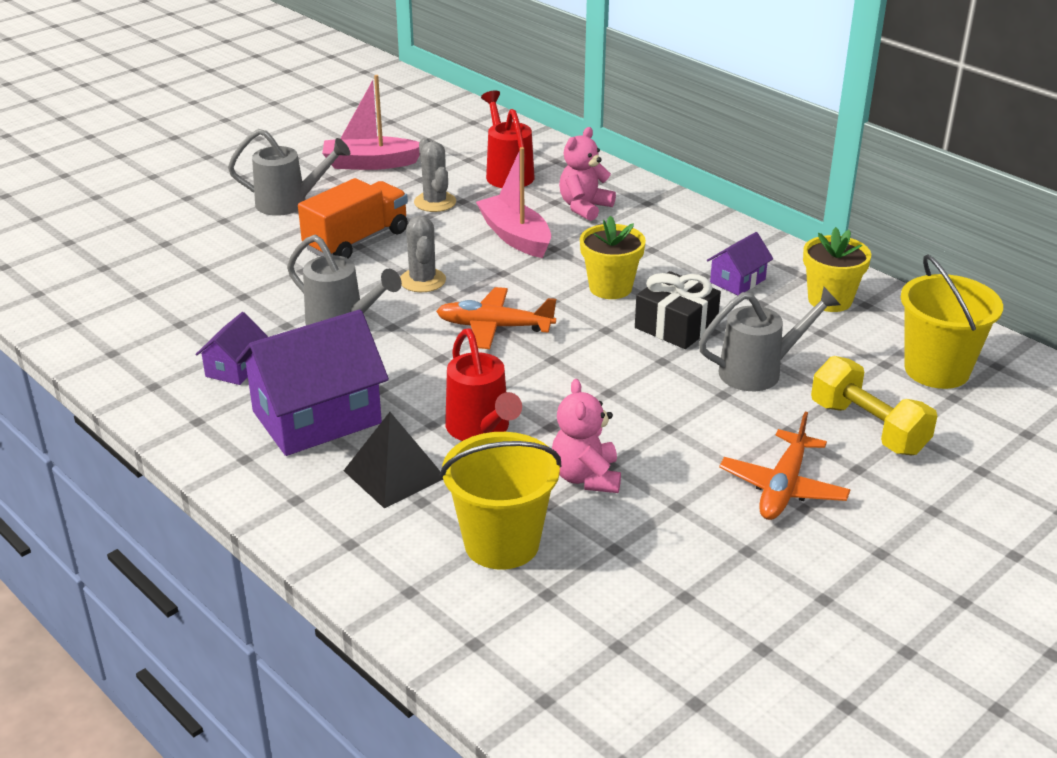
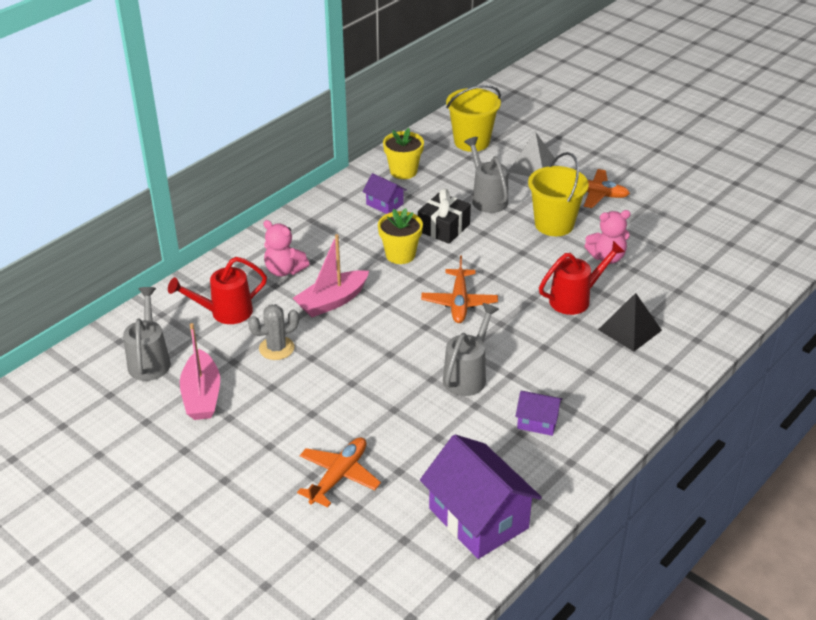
camera: 95 degrees left, 5 degrees up
grey watering can [228,129,350,216] -> grey watering can moved to [123,287,171,381]
purple house [236,310,389,456] -> purple house moved to [420,434,542,559]
orange truck [298,178,408,259] -> none
grey cactus [400,216,446,292] -> none
yellow bucket [440,432,561,570] -> yellow bucket moved to [528,152,589,236]
yellow dumbbell [811,356,937,456] -> grey pyramid [508,132,556,177]
none -> orange plane [297,437,381,507]

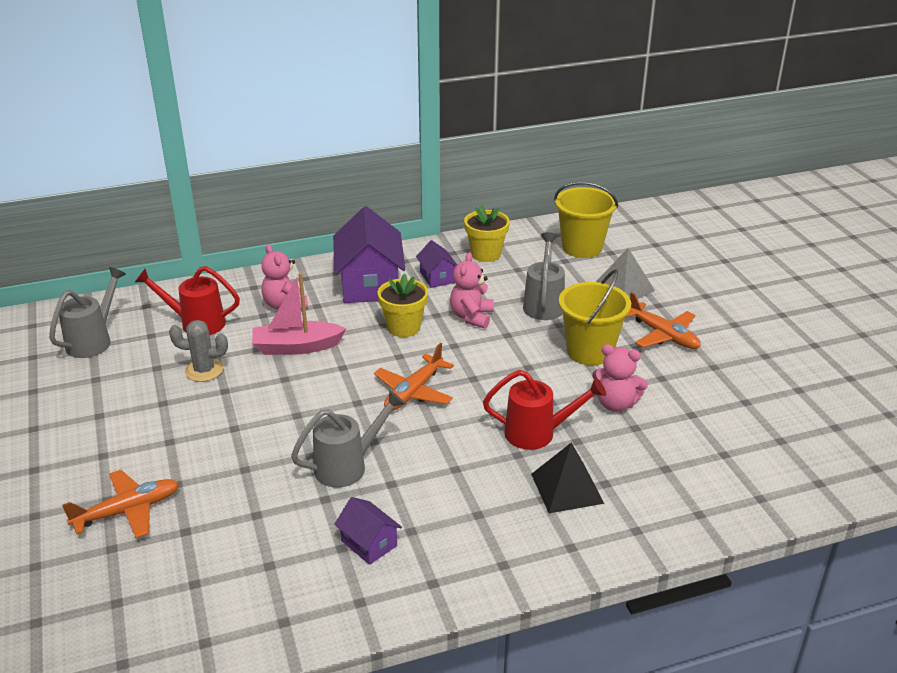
camera: 30 degrees right, 5 degrees down
pink boat [180,323,220,420] -> none
black gift [418,188,471,244] -> pink teddy bear [450,252,494,329]
purple house [420,434,542,559] -> purple house moved to [333,206,405,303]

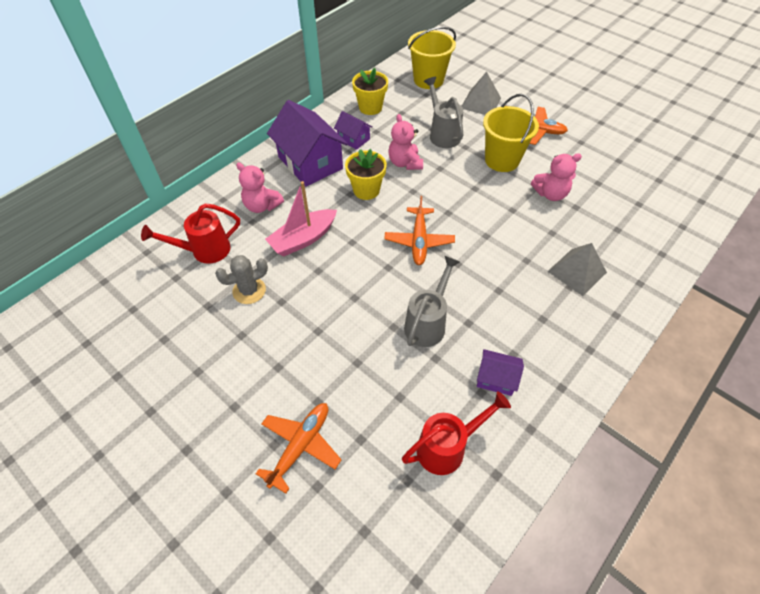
camera: 30 degrees left, 20 degrees up
grey watering can [49,267,126,358] -> none
red watering can [483,370,606,450] -> red watering can moved to [402,391,511,475]
black pyramid [531,443,604,513] -> grey pyramid [547,243,607,296]

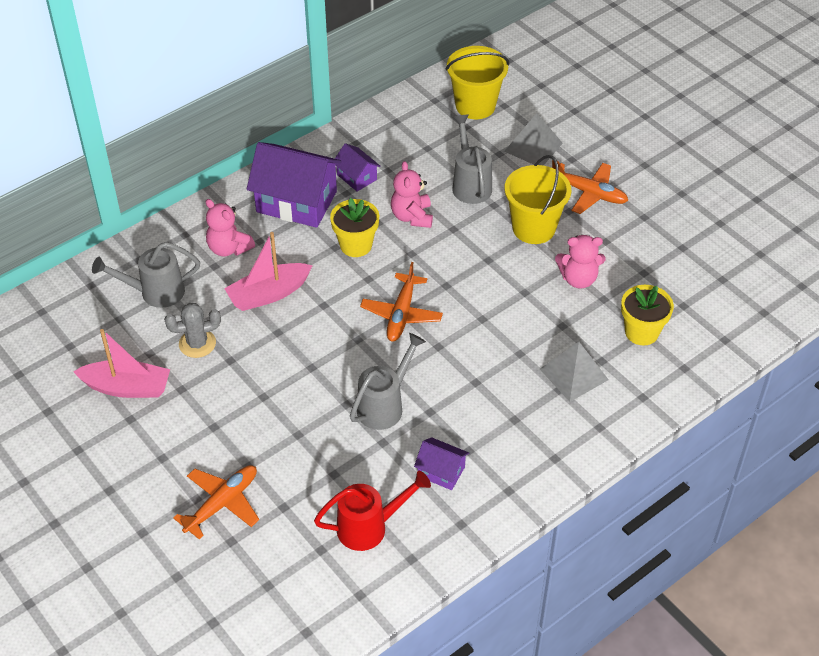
camera: 10 degrees right, 5 degrees down
red watering can [141,203,240,264] -> grey watering can [92,242,200,308]
purple house [267,100,348,187] -> purple house turned 45 degrees counterclockwise [247,142,342,228]
yellow flower pot [352,68,388,115] -> yellow flower pot moved to [621,285,674,345]
none -> pink boat [73,329,170,398]

